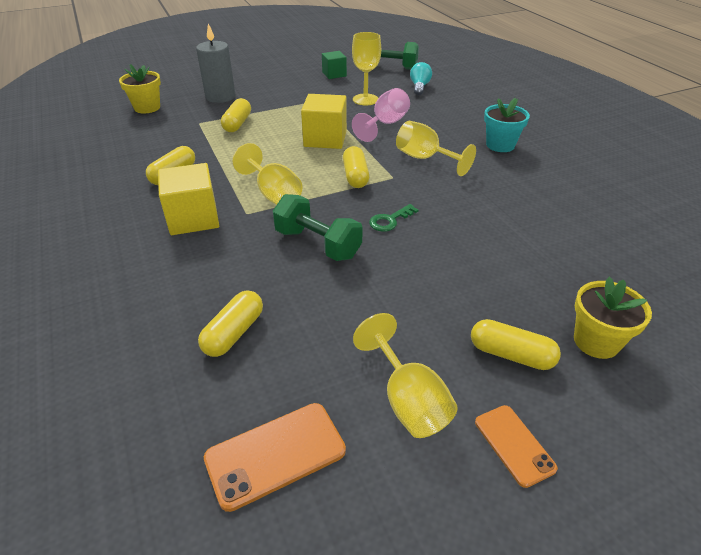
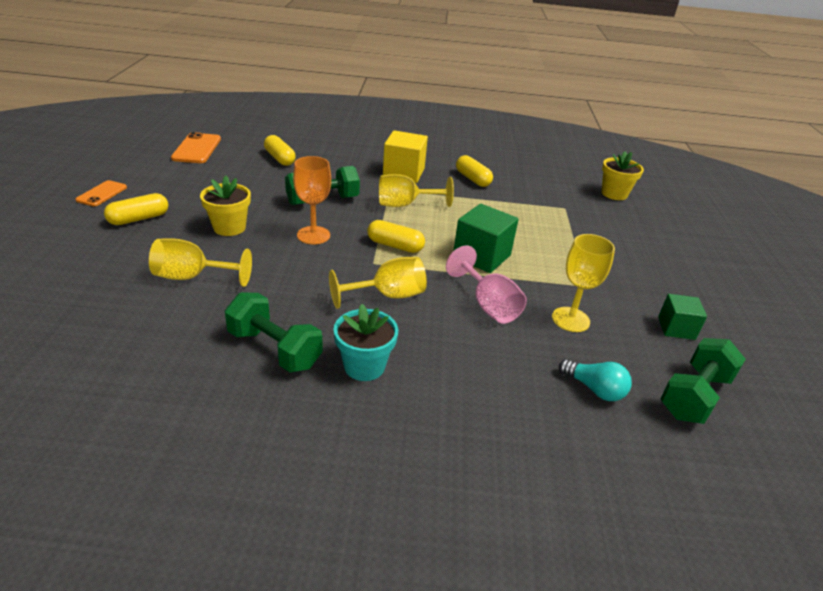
camera: 115 degrees right, 5 degrees down
grey candle [196,23,235,103] -> none
yellow capsule [221,98,251,132] -> none
yellow cube [301,94,347,149] -> green cube [454,204,519,273]
yellow goblet [353,313,458,438] -> yellow goblet moved to [149,238,252,287]
green key [369,204,418,232] -> orange goblet [293,156,331,244]
orange phone [475,405,558,488] -> orange phone turned 75 degrees counterclockwise [75,180,127,206]
yellow flower pot [574,277,652,359] -> yellow flower pot moved to [200,176,251,236]
none -> green dumbbell [225,292,323,372]

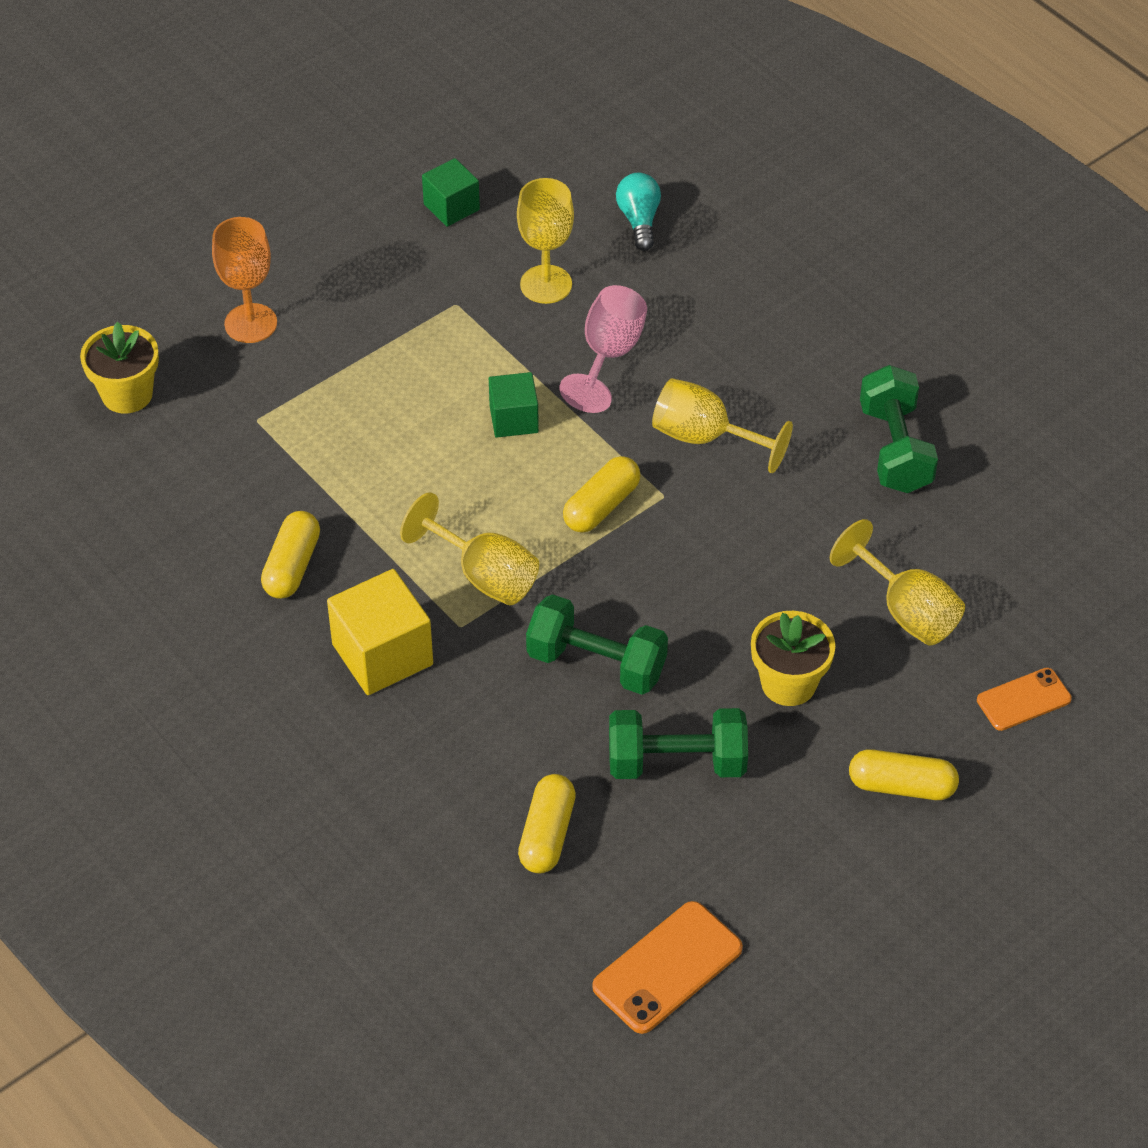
camera: 130 degrees left, 15 degrees up
orange phone [75,180,127,206] -> orange phone moved to [977,668,1072,731]
orange goblet [293,156,331,244] -> orange goblet moved to [212,217,277,343]
turquoise flower pot [333,304,398,381] -> none
yellow capsule [367,220,425,253] -> yellow capsule turned 60 degrees clockwise [563,456,641,533]
green cube [454,204,519,273] -> green cube [489,372,539,438], size x0.62
green dumbbell [660,338,746,424] -> green dumbbell moved to [609,708,748,779]

